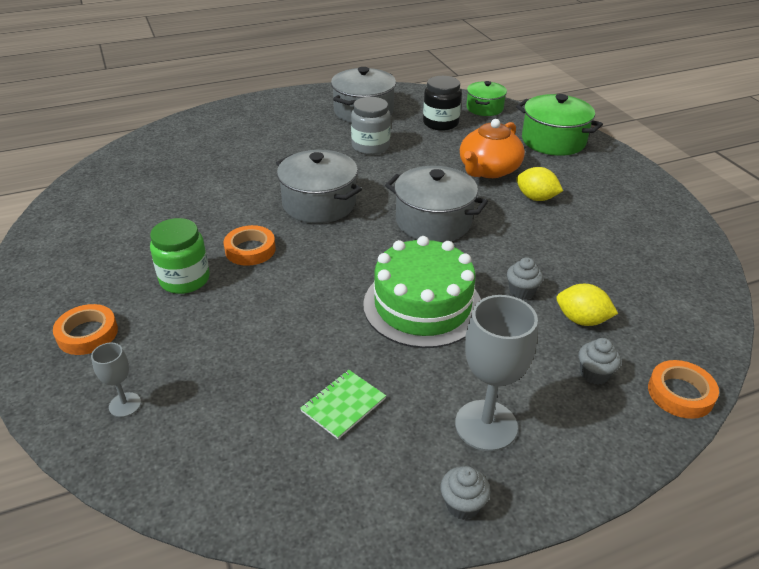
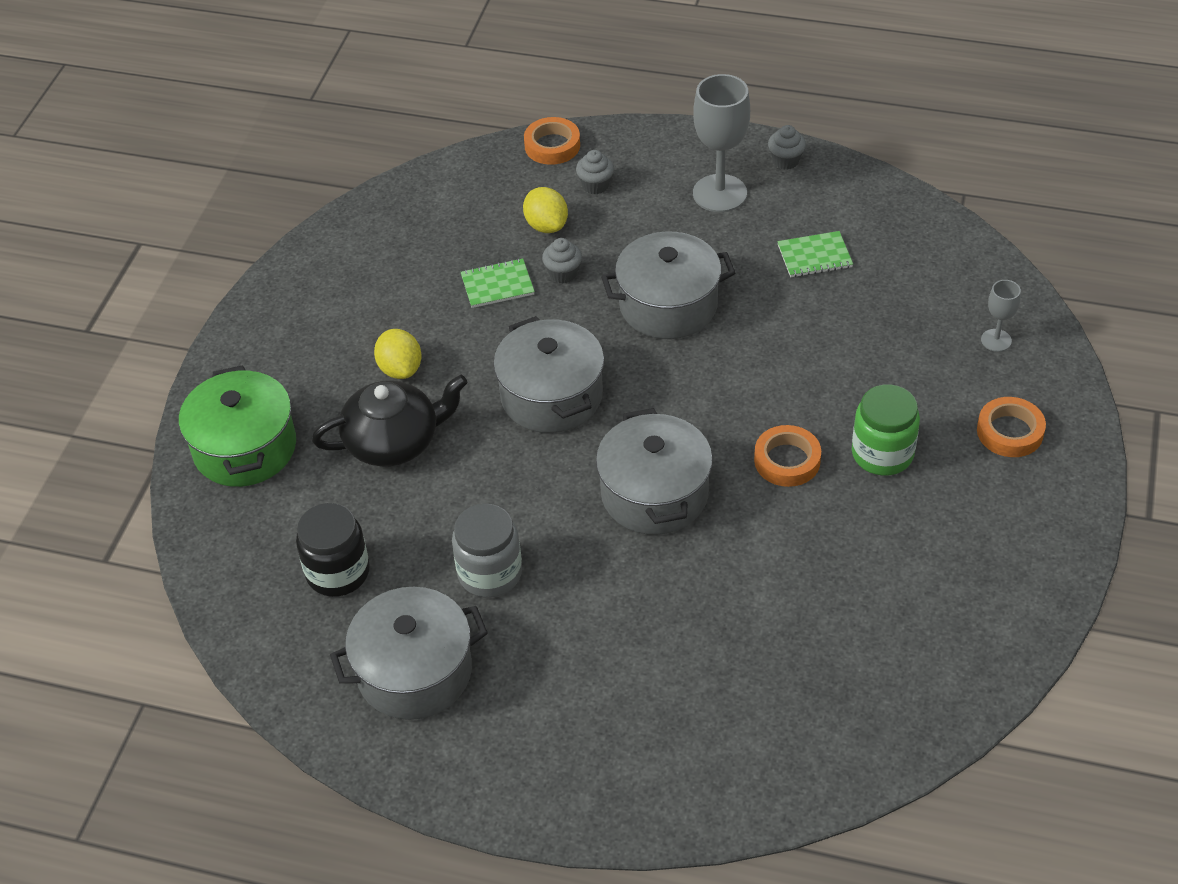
camera: 140 degrees left, 10 degrees up
green cake [363,236,481,348] -> grey pot [601,231,735,339]
orange teapot [460,119,525,178] -> black teapot [312,374,468,467]
green pot [467,81,507,116] -> none
none -> green notebook [461,258,535,308]

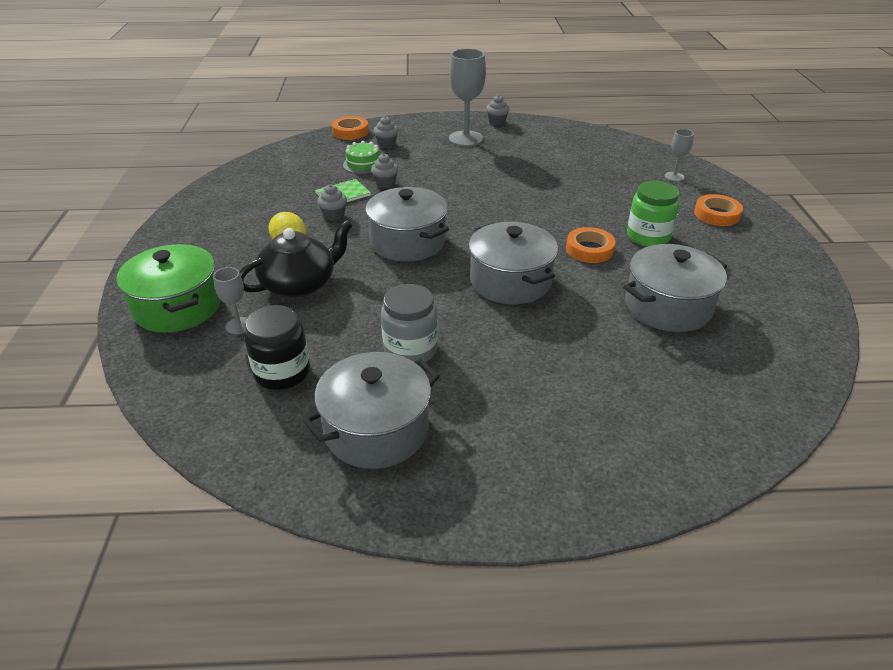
camera: 20 degrees left, 10 degrees down
yellow lemon [523,187,568,233] -> green cake [343,141,380,174]
grey pot [601,231,735,339] -> grey pot moved to [623,244,727,332]
green notebook [777,231,853,277] -> none
none -> grey goblet [213,267,247,334]
none -> grey cupcake [317,184,347,221]

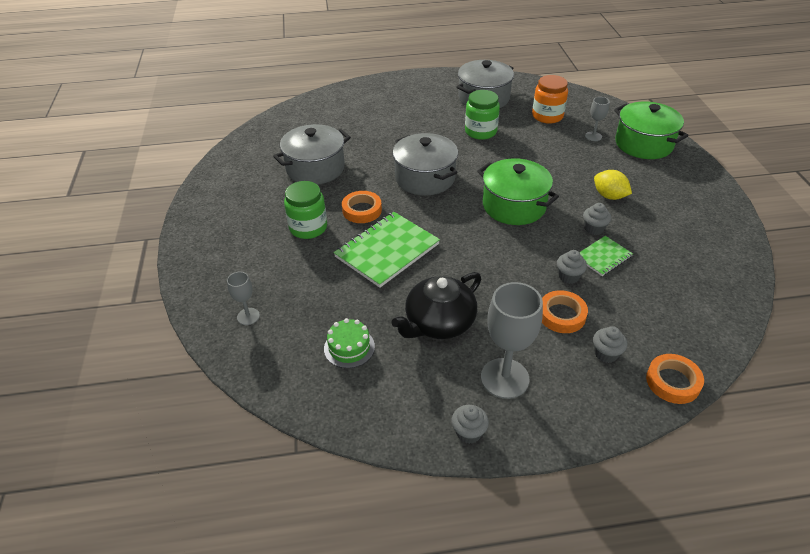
camera: 175 degrees right, 5 degrees up
black teapot [239,220,353,298] -> black teapot moved to [391,272,481,339]
black jar [244,305,310,390] -> orange jar [532,75,568,124]
green cake [343,141,380,174] -> green cake moved to [324,318,375,368]
grey pot [365,187,449,262] -> green pot [477,158,559,225]
grey jar [381,284,438,362] -> green jar [465,90,500,140]
orange tape [694,194,743,226] -> orange tape moved to [542,290,588,333]
none -> green notebook [334,212,440,288]

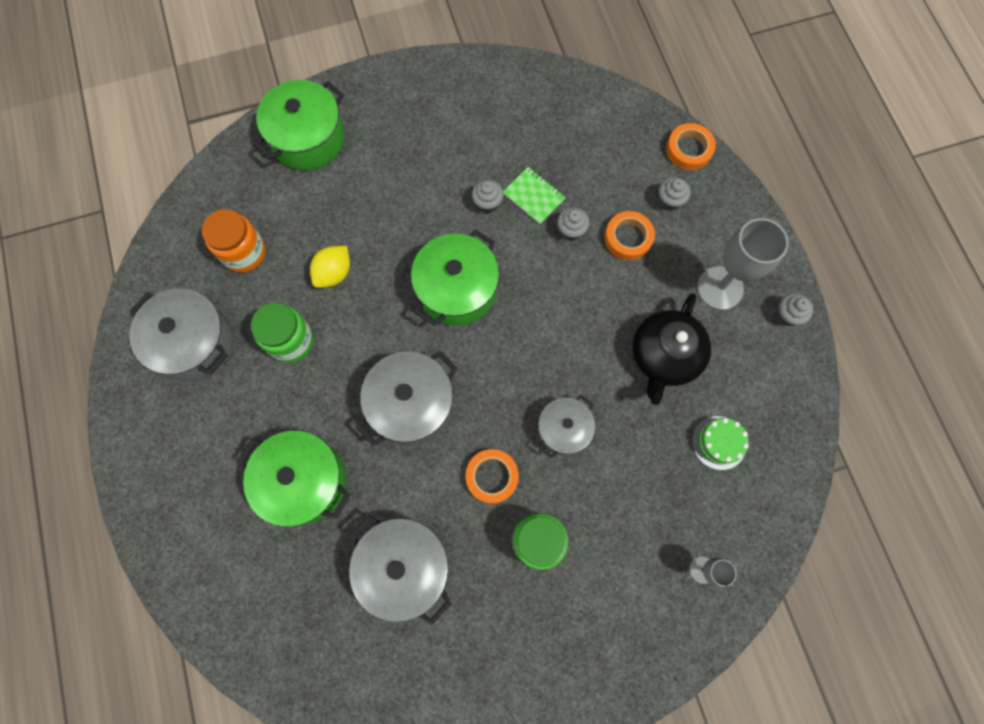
camera: 100 degrees left, 30 degrees up
green notebook [334,212,440,288] -> grey pot [538,395,595,458]
black teapot [391,272,481,339] -> black teapot turned 75 degrees clockwise [633,293,711,405]
grey goblet [585,97,610,141] -> none
yellow lemon [594,170,632,200] -> yellow lemon moved to [310,246,350,288]
none -> green pot [238,430,350,527]

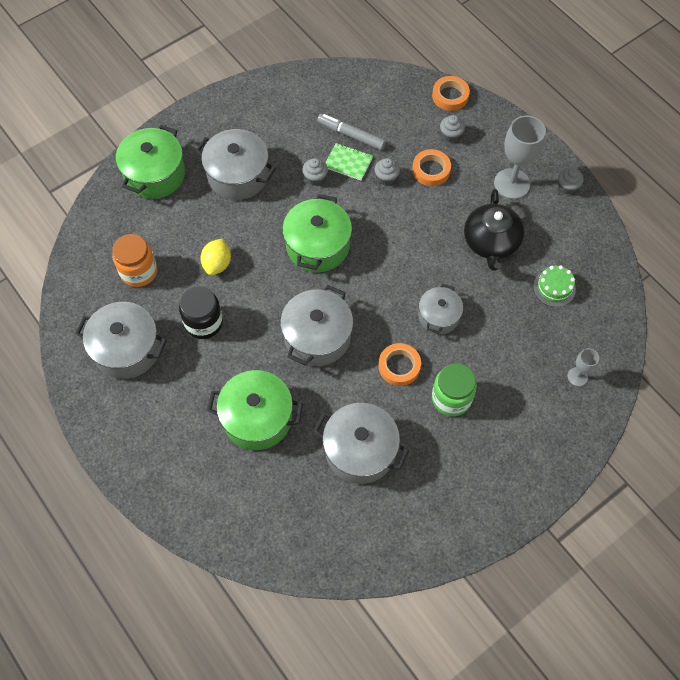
camera: 20 degrees left, 10 degrees down
green jar [251,303,313,363] -> black jar [179,286,223,339]
none -> grey pot [195,129,276,200]
none -> grey marker [317,114,386,150]

